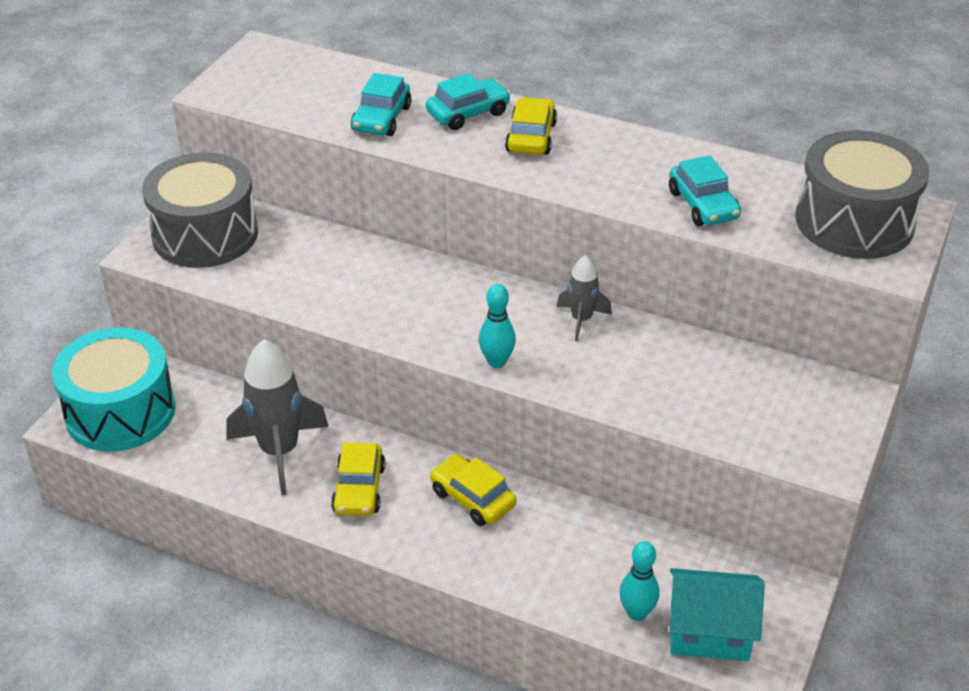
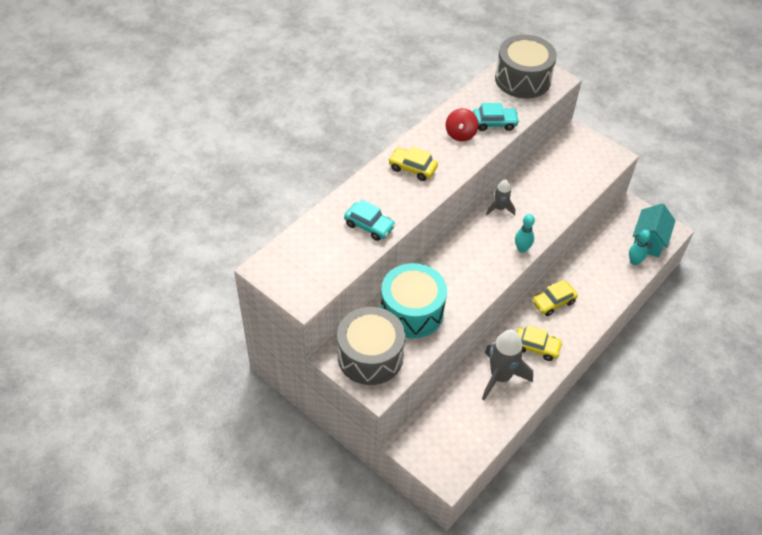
camera: 75 degrees left, 10 degrees up
turquoise drum [52,328,176,451] -> turquoise drum moved to [381,263,447,338]
turquoise car [426,73,511,130] -> none
none -> red spinning top [446,108,479,141]

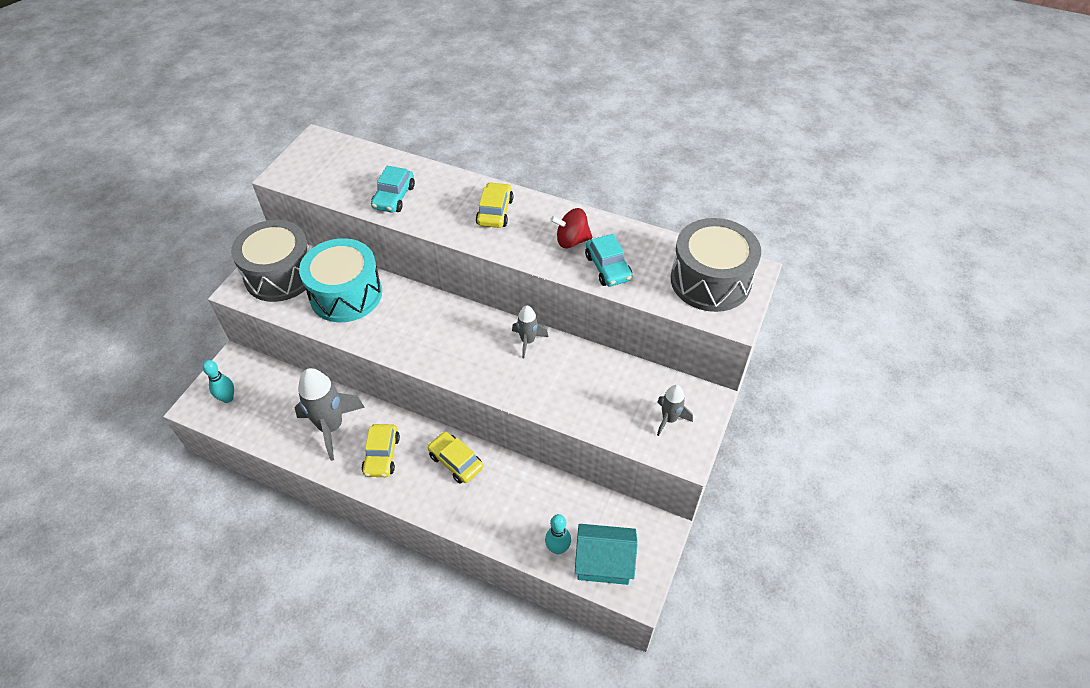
camera: 75 degrees right, 0 degrees up
turquoise bowling pin [515,214,535,253] -> turquoise bowling pin moved to [202,360,234,403]
none -> grey rocket [657,385,693,436]

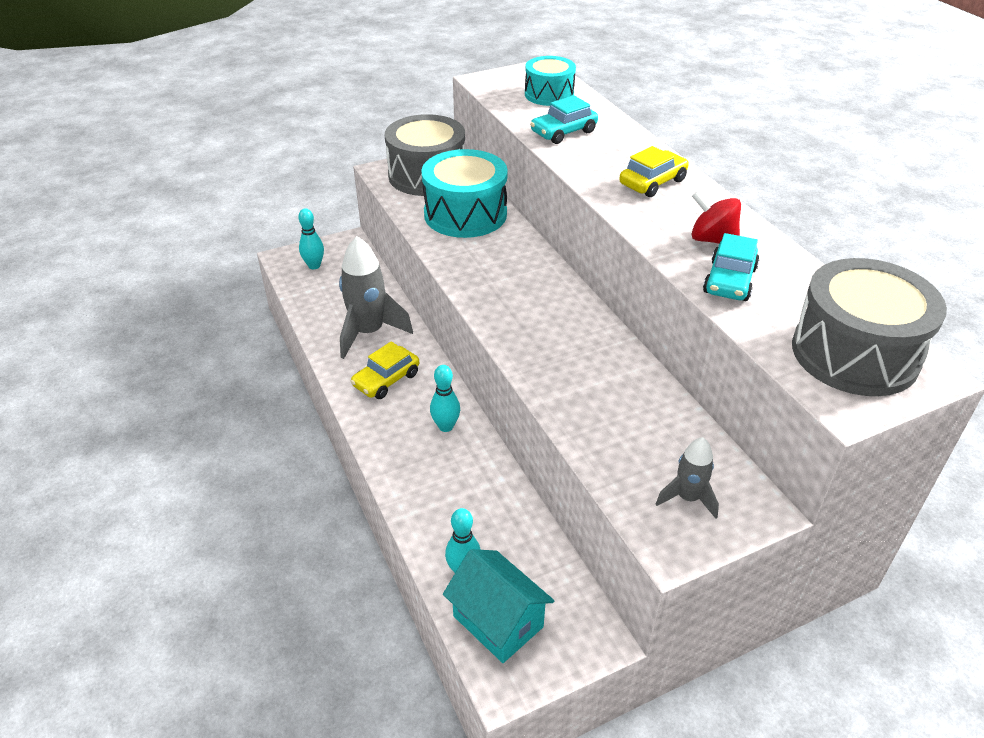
camera: 40 degrees right, 10 degrees down
yellow car [427,432,483,484] -> turquoise bowling pin [430,365,460,432]
grey rocket [512,305,549,358] -> none
none -> turquoise drum [525,56,576,106]

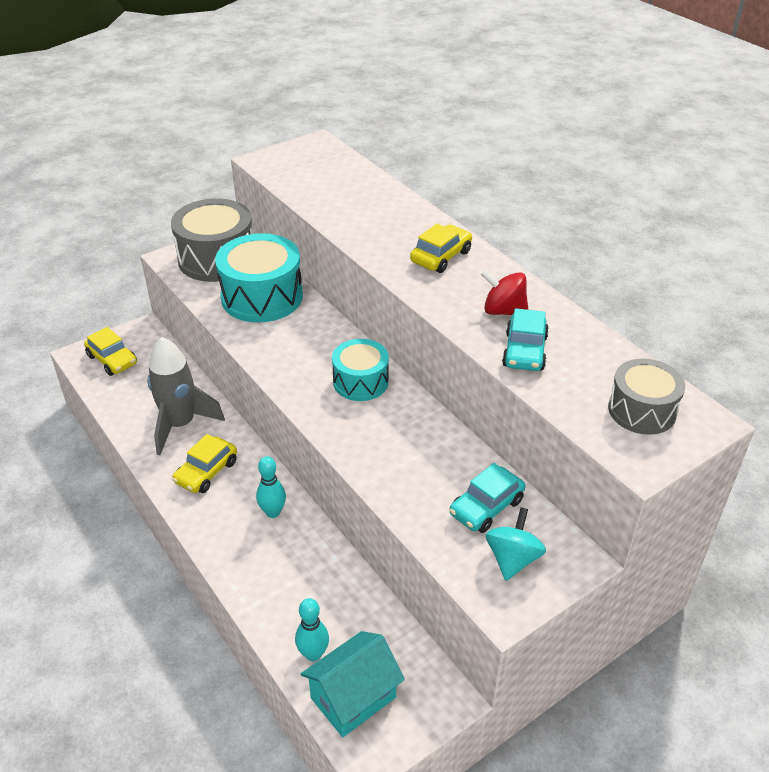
camera: 10 degrees left, 0 degrees up
turquoise bowling pin [298,208,324,269] -> yellow car [84,327,137,376]
turquoise house [443,549,554,663] -> turquoise house turned 75 degrees counterclockwise [301,631,405,737]
turquoise drum [525,56,576,106] -> turquoise drum moved to [332,339,389,401]
turquoise car [530,95,598,144] -> turquoise car moved to [449,463,525,533]
grey rocket [656,437,719,519] -> turquoise spinning top [486,507,546,581]
grey drum [792,258,947,396] -> grey drum [608,359,685,435], size x0.61

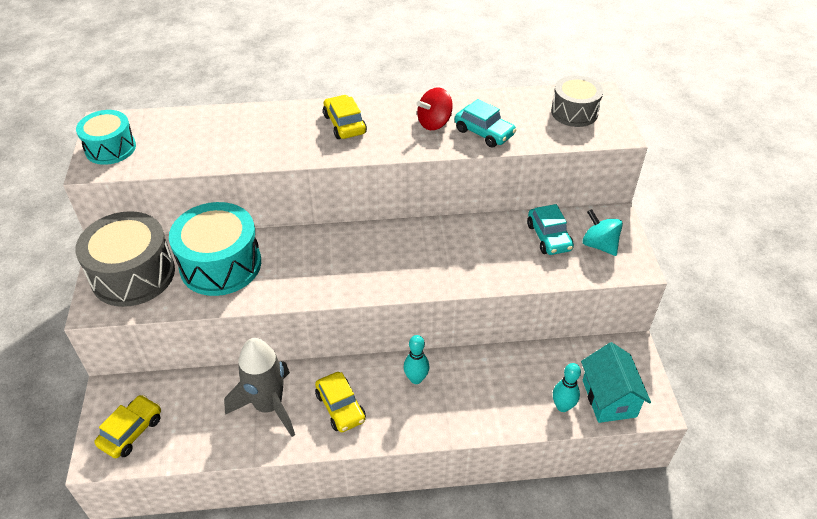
camera: 60 degrees left, 5 degrees up
yellow car [84,327,137,376] -> yellow car turned 45 degrees counterclockwise [94,395,161,458]
turquoise drum [332,339,389,401] -> turquoise drum moved to [76,110,136,165]

